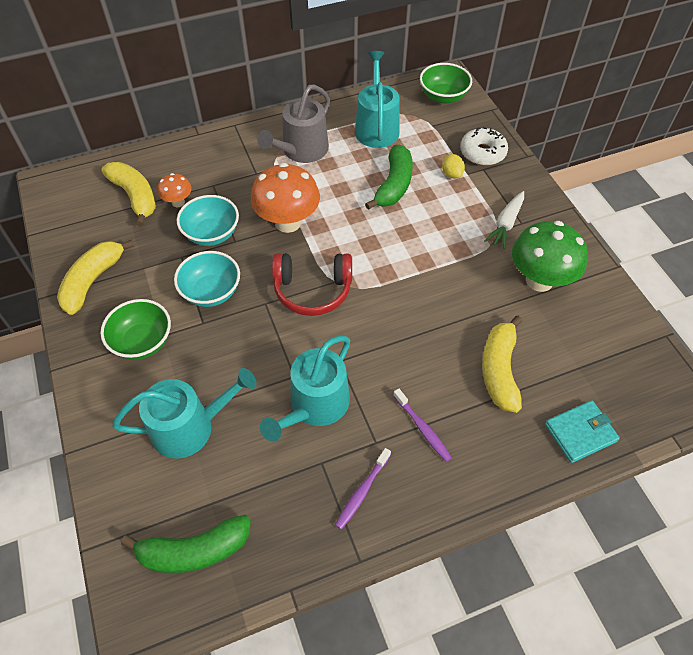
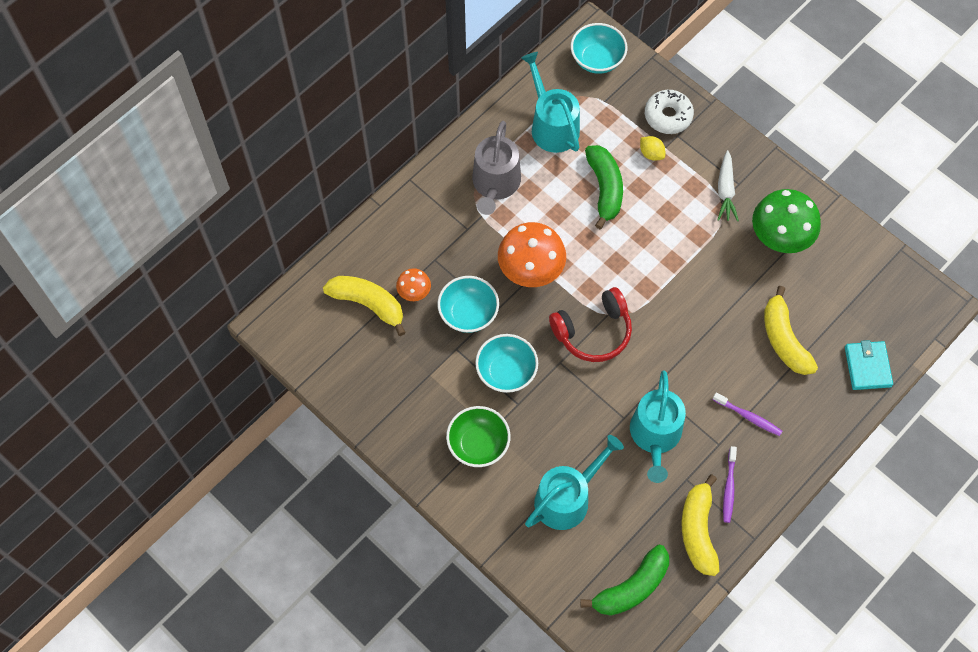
camera: 25 degrees left, 10 degrees up
yellow banana [57,240,134,315] -> yellow banana moved to [681,474,720,576]
green bowl [420,63,472,104] -> turquoise bowl [571,23,628,74]
turquoise wallet [545,400,620,463] -> turquoise wallet turned 45 degrees counterclockwise [845,340,893,390]

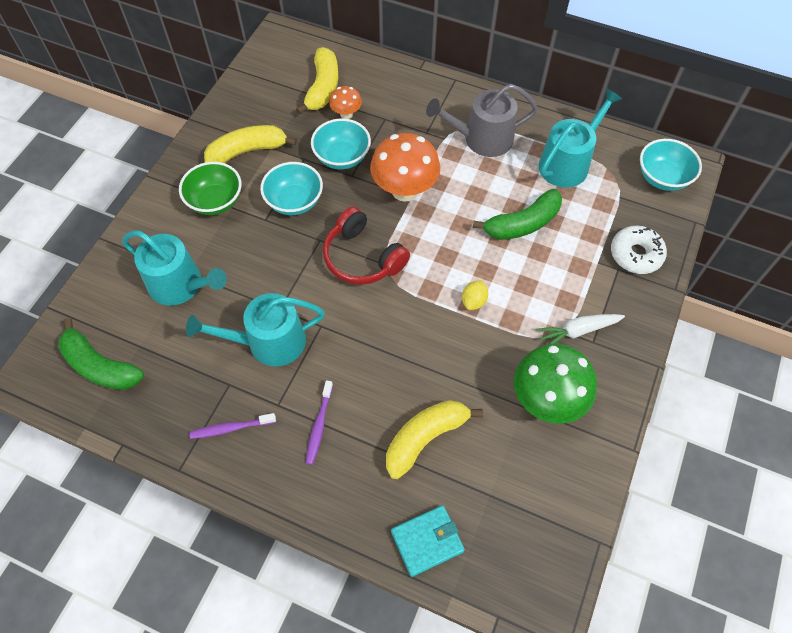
camera: 70 degrees right, 5 degrees down
yellow lemon [640,136,665,161] -> yellow lemon moved to [462,280,488,310]
yellow banana [681,474,720,576] -> yellow banana moved to [204,125,297,163]

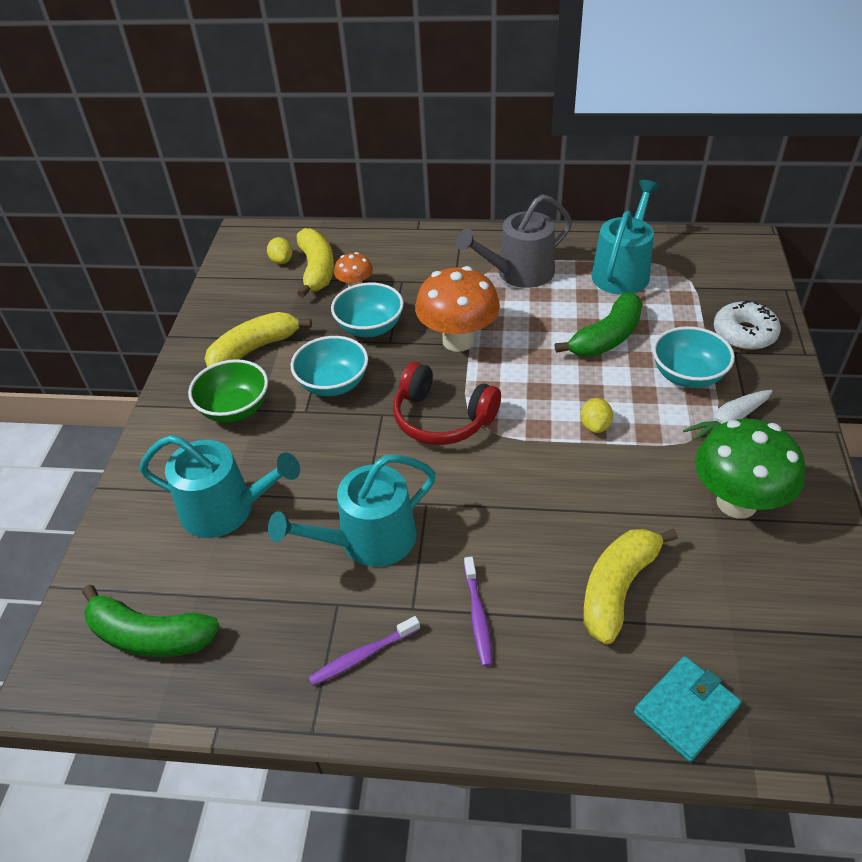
camera: 15 degrees left, 15 degrees down
turquoise bowl [640,139,702,191] -> turquoise bowl moved to [653,326,735,388]
none -> yellow lemon [267,237,293,264]

